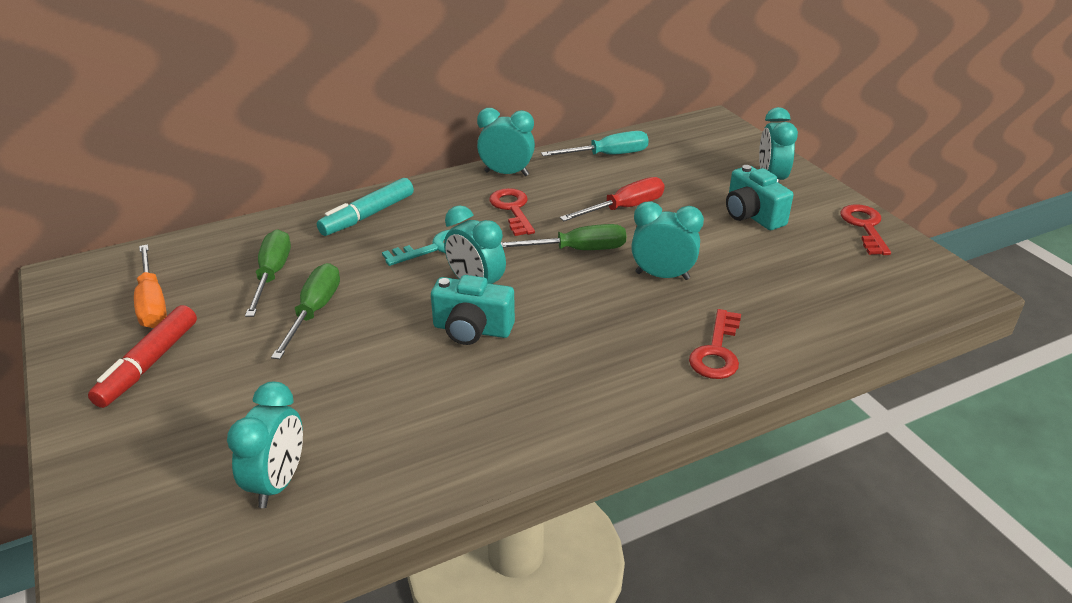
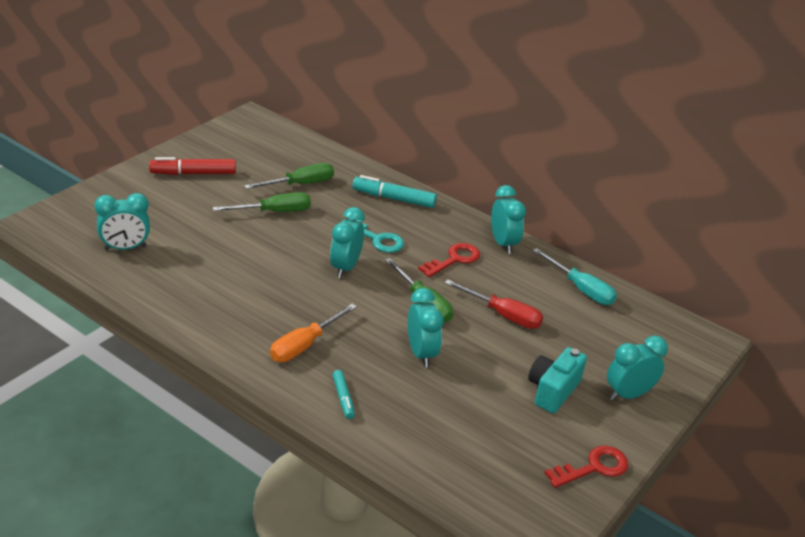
camera: 60 degrees right, 0 degrees up
orange screwdriver [134,244,167,328] -> orange screwdriver moved to [270,304,357,362]
turquoise camera [431,275,515,345] -> none
red key [689,309,741,379] -> turquoise marker [333,370,355,419]

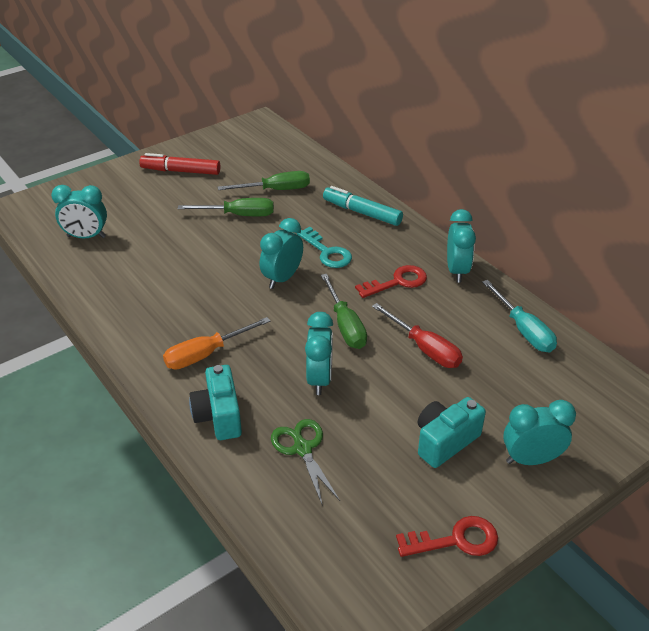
camera: 20 degrees right, 5 degrees up
turquoise marker [333,370,355,419] -> turquoise camera [189,365,242,440]
none -> green scissors [271,419,340,506]

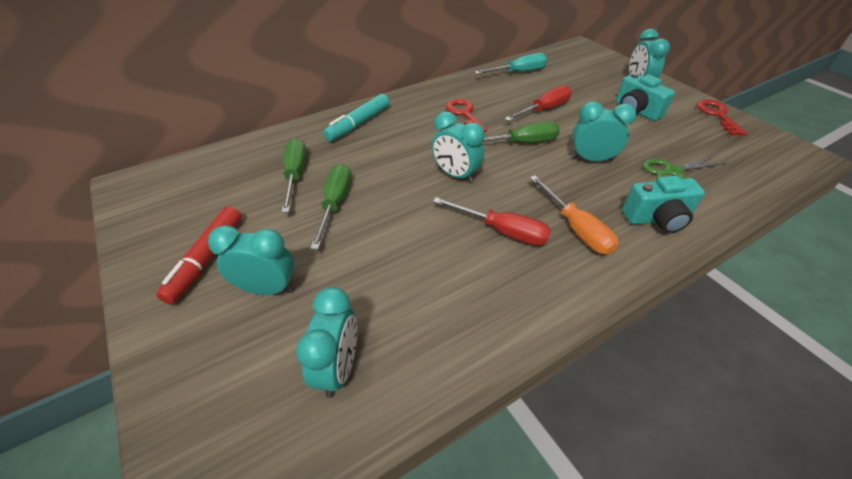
camera: 85 degrees left, 5 degrees up
turquoise key [297,227,352,268] -> none
turquoise clock [447,209,476,282] -> turquoise clock moved to [208,225,294,295]
none -> red screwdriver [433,197,551,246]

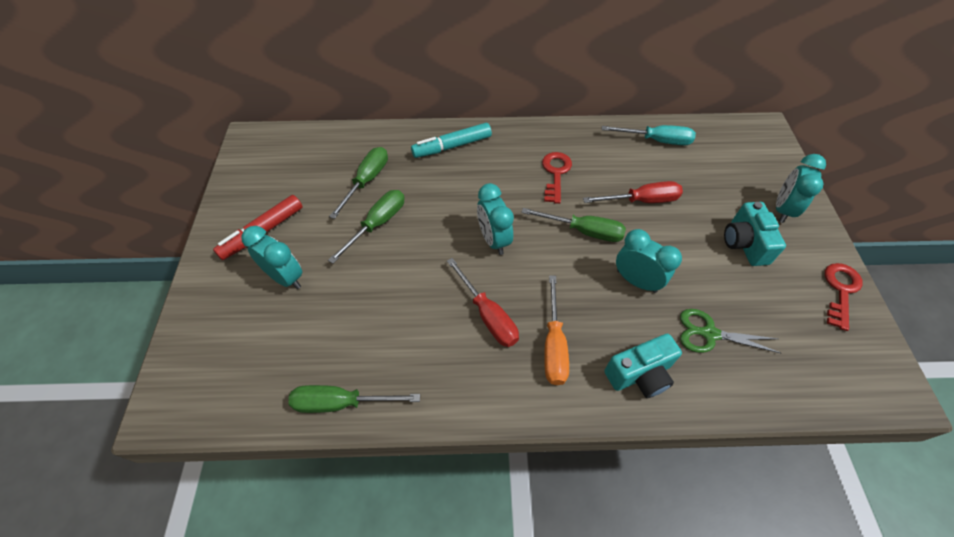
camera: 30 degrees right, 10 degrees up
turquoise clock [296,287,357,398] -> none
turquoise camera [622,176,705,233] -> turquoise camera turned 45 degrees counterclockwise [604,333,682,398]
none -> green screwdriver [289,385,420,413]

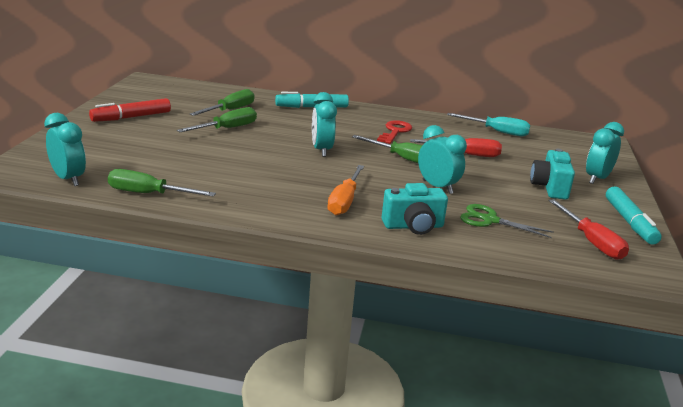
camera: 10 degrees right, 30 degrees down
turquoise clock [241,226,302,289] -> turquoise clock moved to [44,113,86,186]
red screwdriver [447,258,519,347] -> red screwdriver moved to [549,199,629,260]
red key [825,263,863,331] -> turquoise marker [606,186,662,245]

